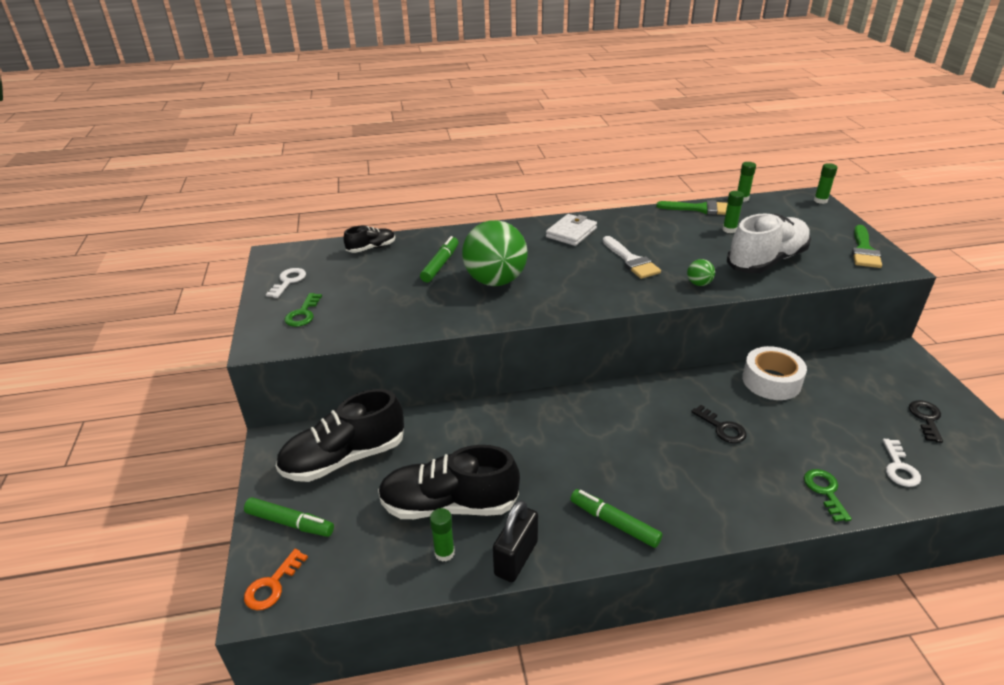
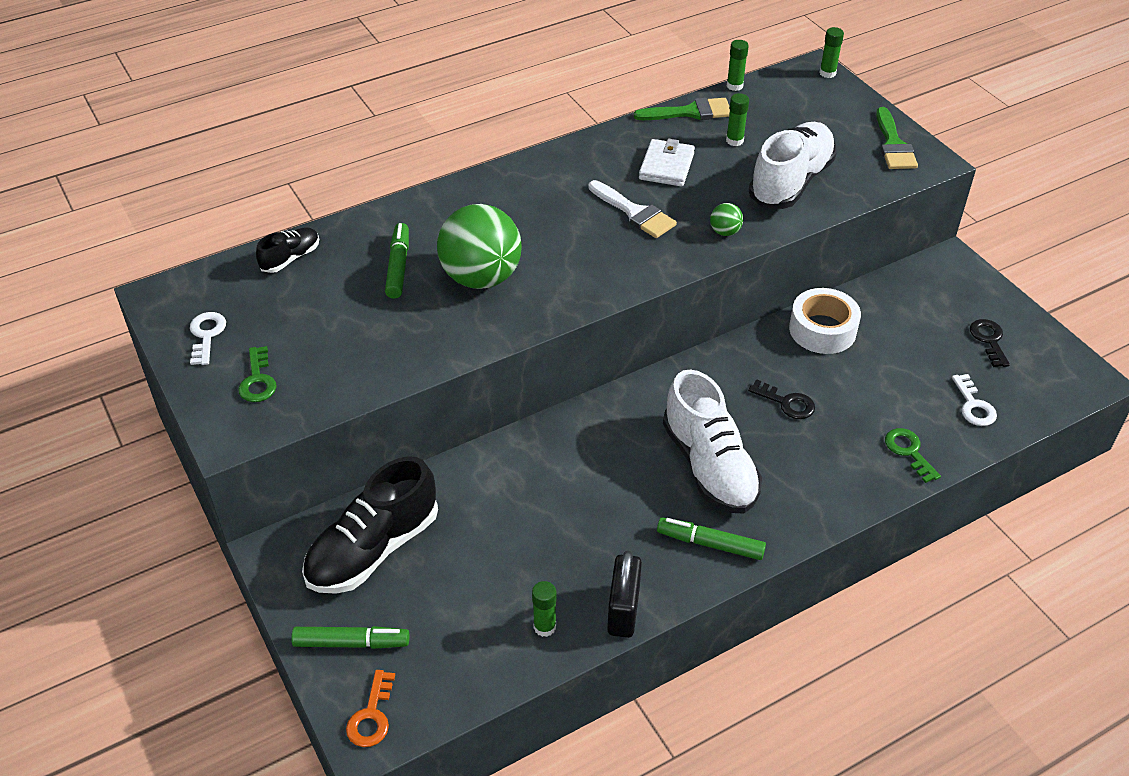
camera: 20 degrees left, 10 degrees up
black shoe [378,445,520,519] -> none
white wallet [546,214,597,246] -> white wallet moved to [639,139,695,186]
none -> white shoe [663,369,762,513]

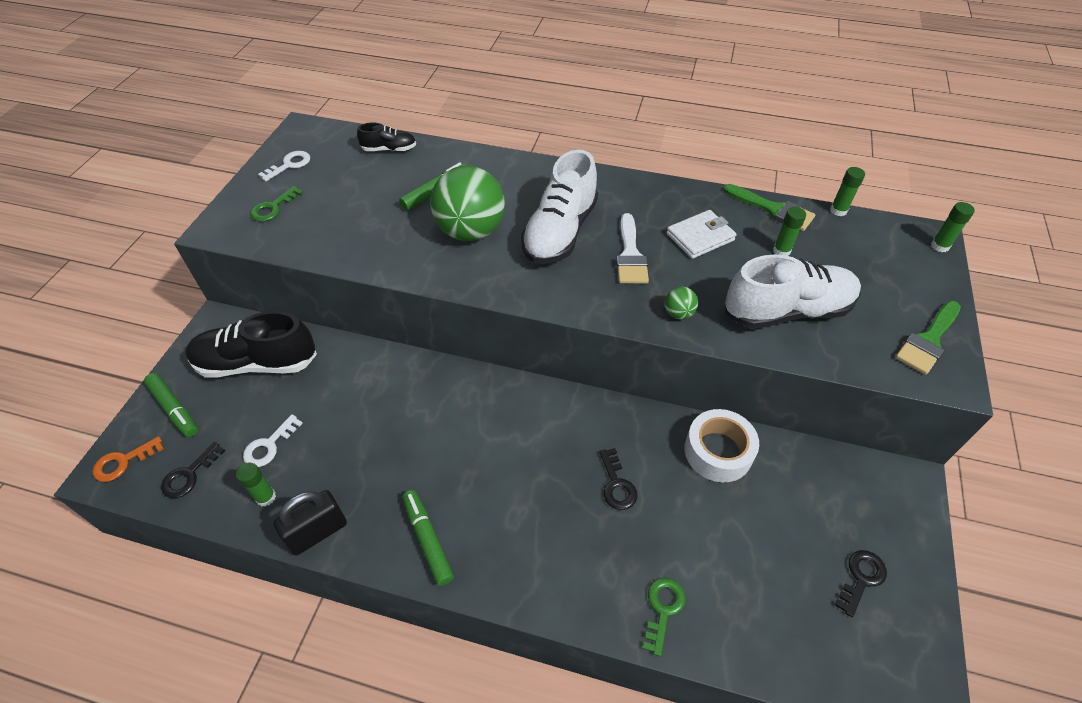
camera: 45 degrees right, 5 degrees up
white shoe [663,369,762,513] -> white shoe moved to [521,150,598,264]
white key [952,374,997,426] -> white key moved to [243,414,303,467]
none -> black key [161,442,225,498]

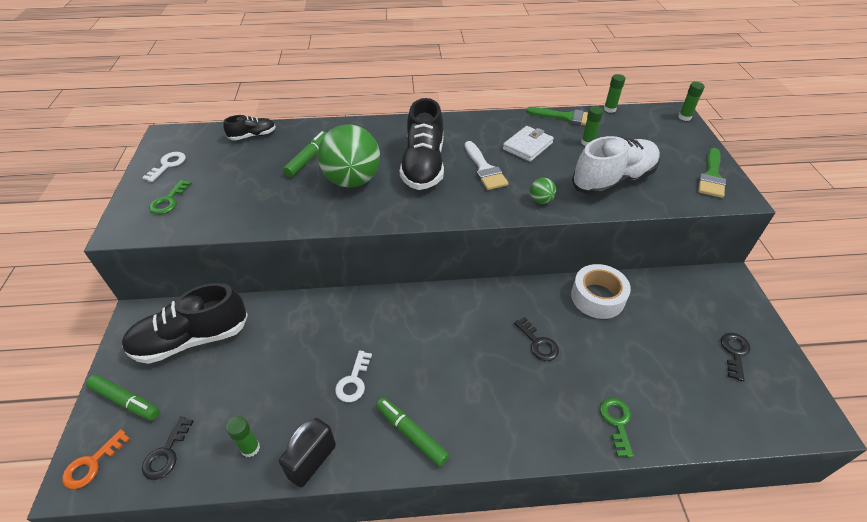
camera: 20 degrees left, 5 degrees down
white key [243,414,303,467] -> white key moved to [335,350,372,402]
white shoe [521,150,598,264] -> black shoe [400,98,444,190]

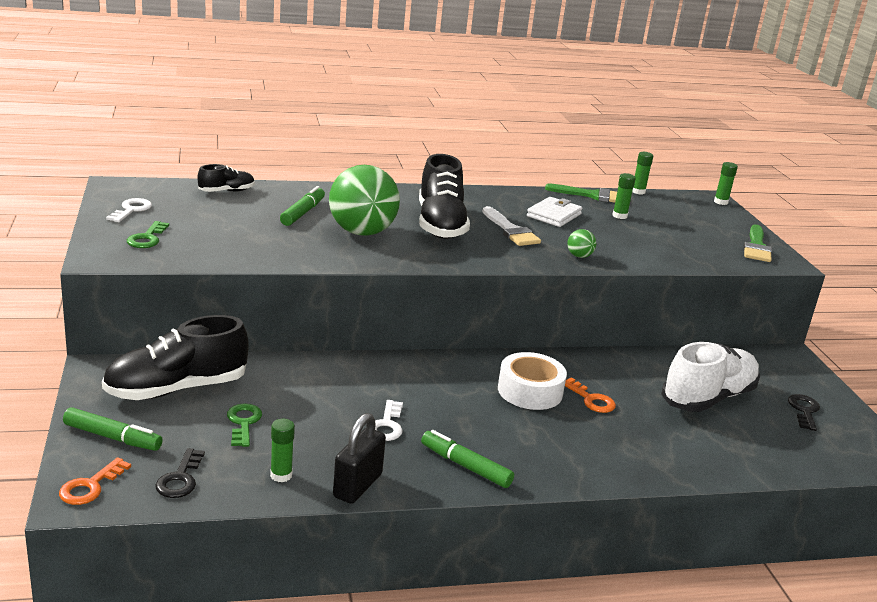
camera: 10 degrees left, 20 degrees down
black key [514,317,559,361] -> orange key [565,377,616,413]
white tape [571,264,631,319] -> white tape moved to [498,352,567,410]
white shoe [572,136,660,196] -> white shoe moved to [661,342,760,412]
green key [600,398,634,458] -> green key moved to [227,403,262,447]

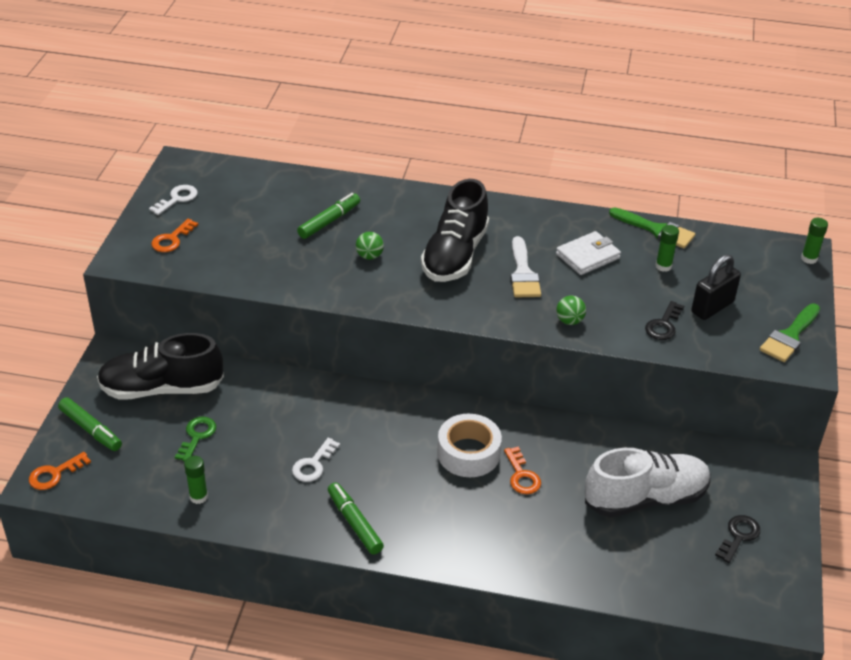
camera: 25 degrees right, 15 degrees up
green key [127,221,169,248] -> orange key [151,219,198,252]
black key [155,448,205,498] -> black key moved to [645,301,684,340]
black shoe [197,164,255,192] -> none
green ball [329,165,400,236] -> green ball [356,232,384,260], size x0.41
black padlock [333,413,386,504] -> black padlock moved to [691,254,741,320]
green glue stick [632,152,653,195] -> none

